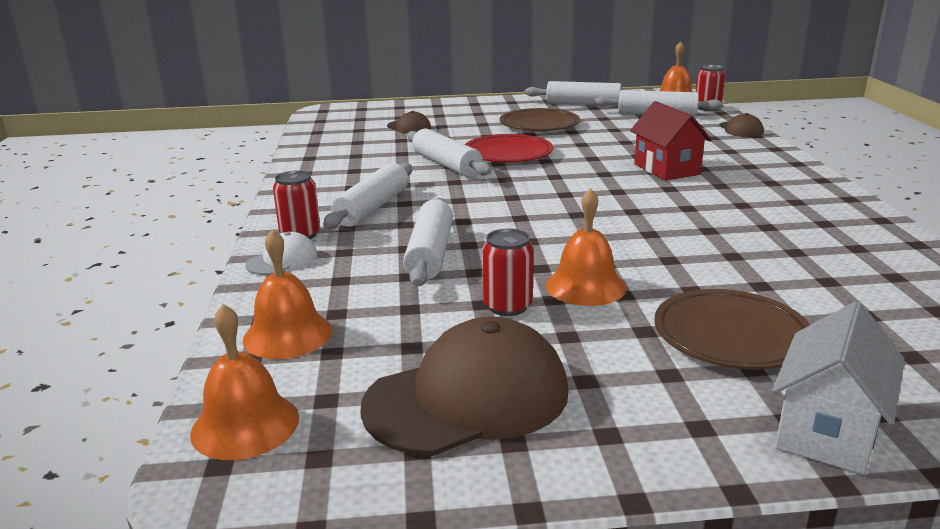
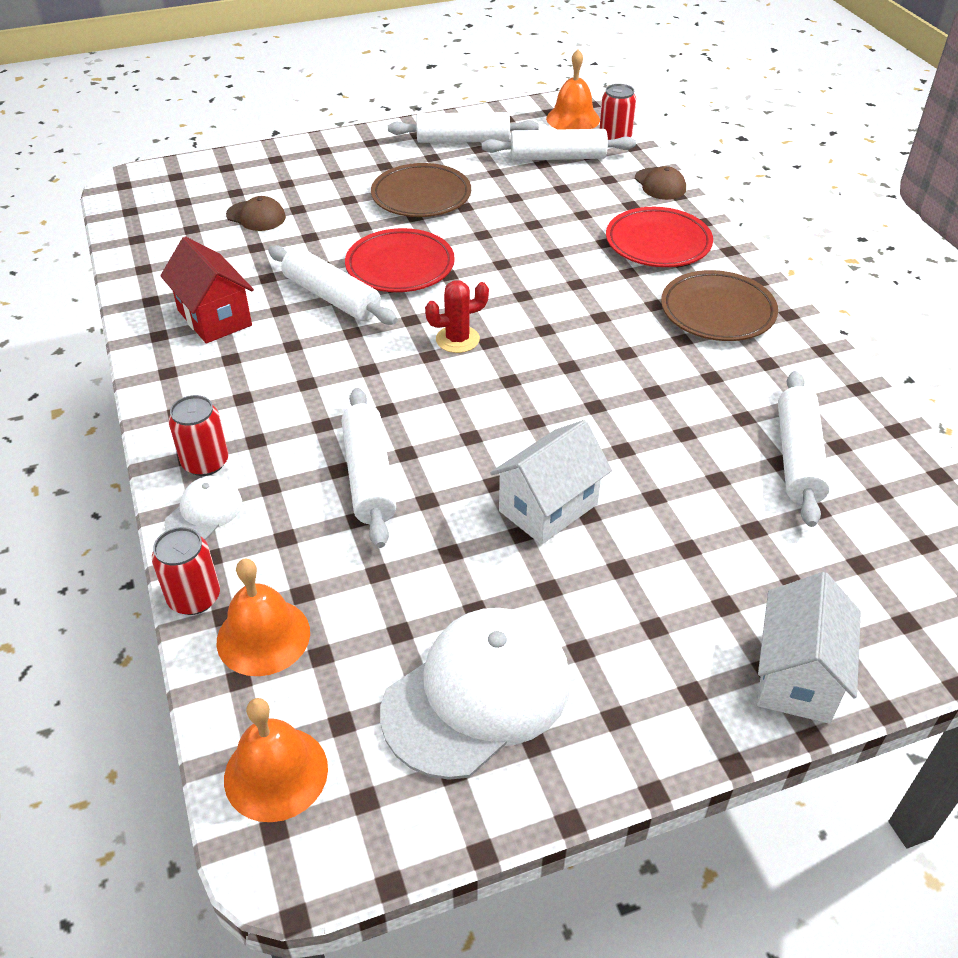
camera: 15 degrees left, 20 degrees up
white rolling pin [323,163,412,229] -> white rolling pin moved to [778,371,830,527]
brown cap [360,316,568,456] -> white cap [380,608,571,780]
red can [482,229,534,316] -> red can moved to [152,527,220,615]
orange bell [546,188,626,306] -> white house [490,420,612,545]
red house [630,101,712,181] -> red house moved to [160,236,254,343]
brown plate [654,289,810,369] -> brown plate moved to [661,270,778,341]
none -> red cactus [425,280,489,353]
none -> red plate [606,207,713,267]

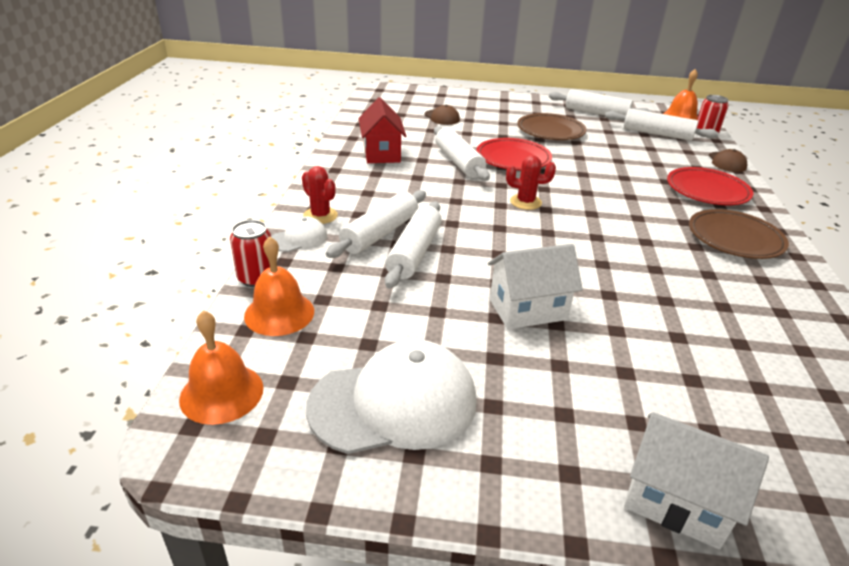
camera: 25 degrees right, 10 degrees down
red can [168,395,228,476] -> red cactus [302,166,338,224]
white house [757,572,861,724] -> white house turned 75 degrees clockwise [624,412,769,550]
white rolling pin [778,371,830,527] -> white rolling pin moved to [326,190,426,258]

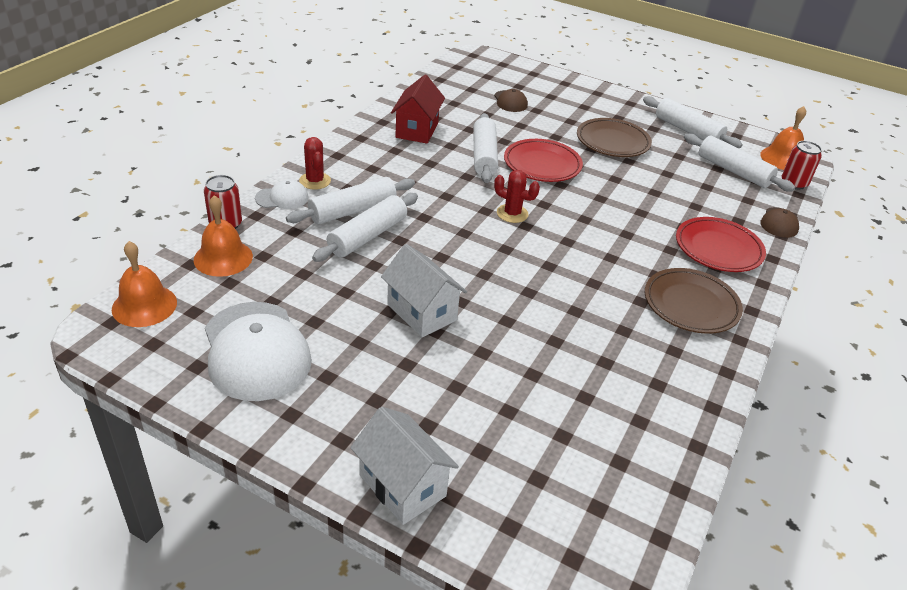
camera: 20 degrees right, 5 degrees up
white cap [306,340,477,454] -> white cap turned 60 degrees clockwise [205,302,312,401]
white house [488,244,583,329] -> white house turned 45 degrees clockwise [381,244,467,337]

